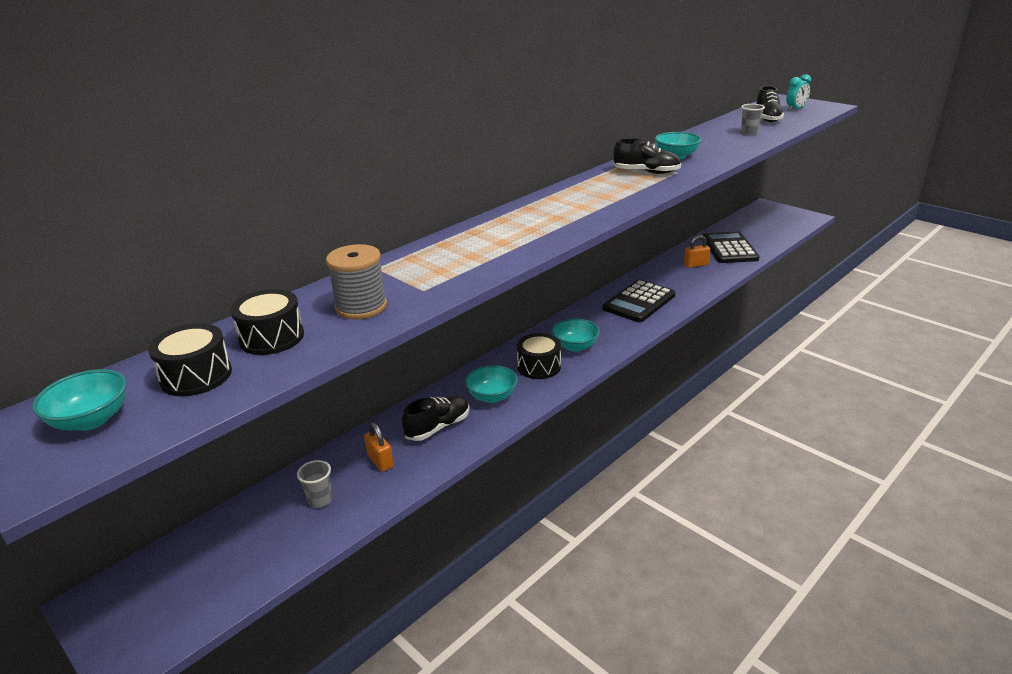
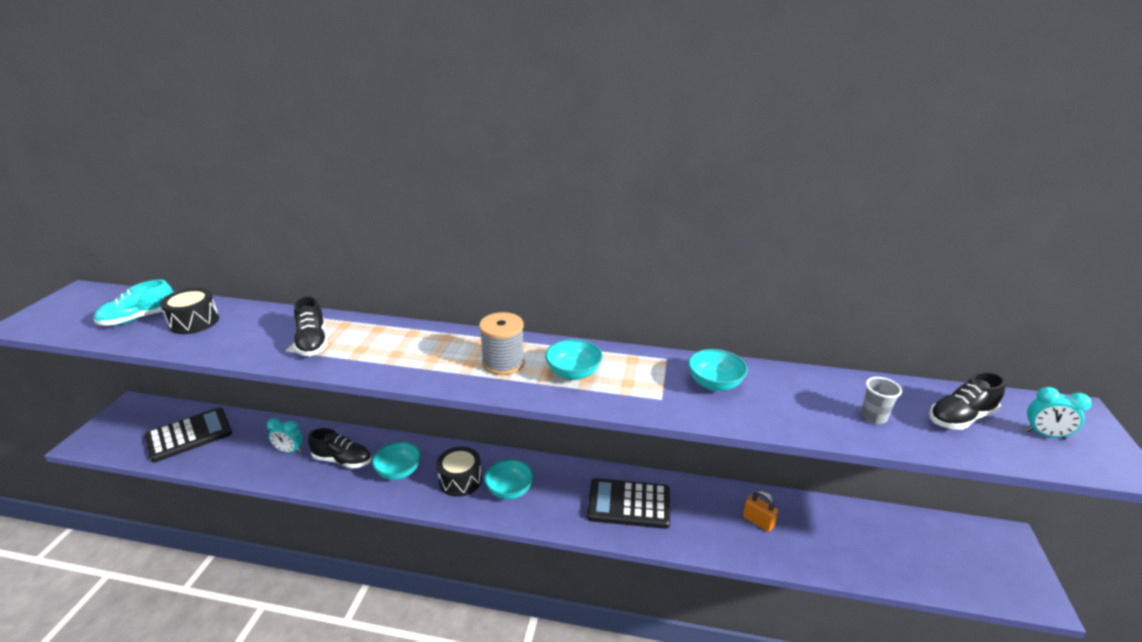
camera: 55 degrees right, 0 degrees up
turquoise bowl [32,369,127,431] -> turquoise bowl moved to [545,339,603,380]
black drum [148,323,232,396] -> turquoise shoe [94,280,173,326]
grey cup [297,460,333,508] -> none
grey spool [326,244,387,319] -> grey spool moved to [479,312,525,375]
orange padlock [364,422,394,472] -> turquoise clock [267,418,303,453]
black shoe [613,138,681,174] -> black shoe moved to [294,296,328,356]
black calculator [703,232,760,263] -> black calculator moved to [145,407,232,462]

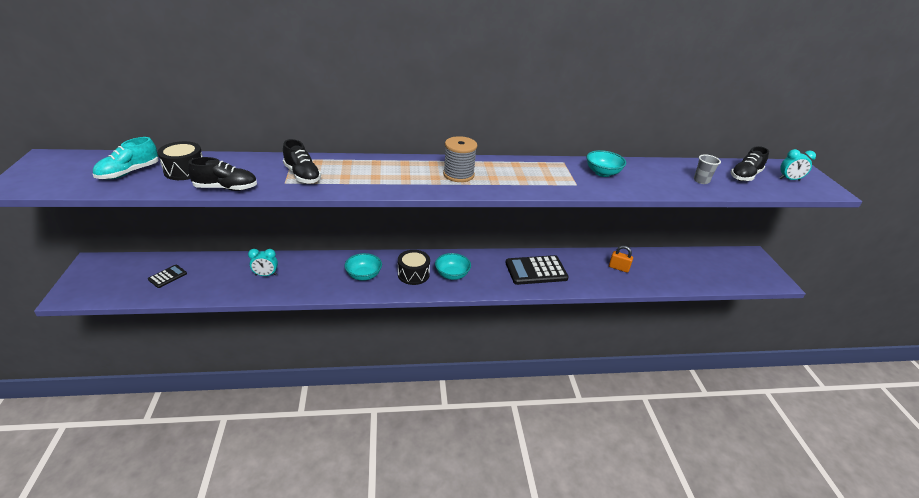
camera: 20 degrees left, 5 degrees up
black calculator [145,407,232,462] -> black calculator [148,265,187,288], size x0.50
black shoe [308,428,372,468] -> black shoe moved to [188,157,257,191]
turquoise bowl [545,339,603,380] -> none

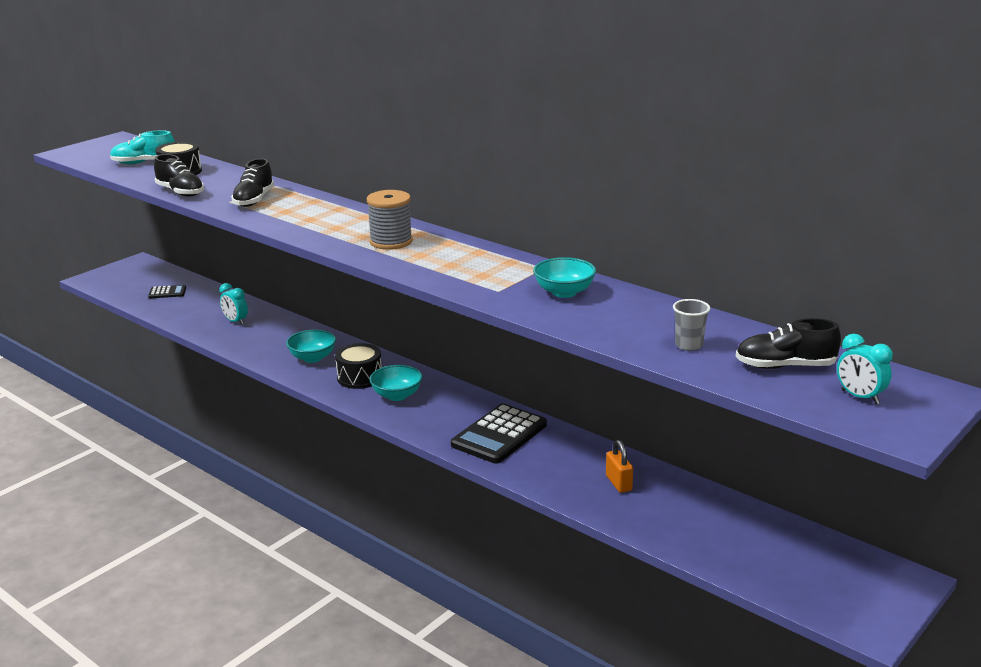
camera: 50 degrees right, 10 degrees down
black calculator [505,255,569,285] -> black calculator turned 90 degrees counterclockwise [451,403,547,464]

